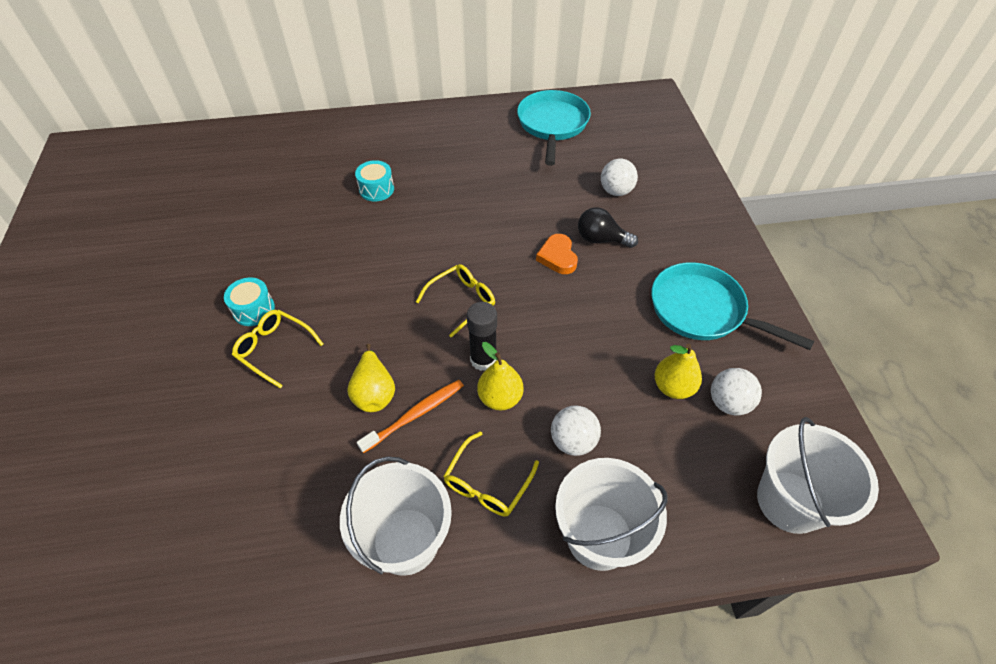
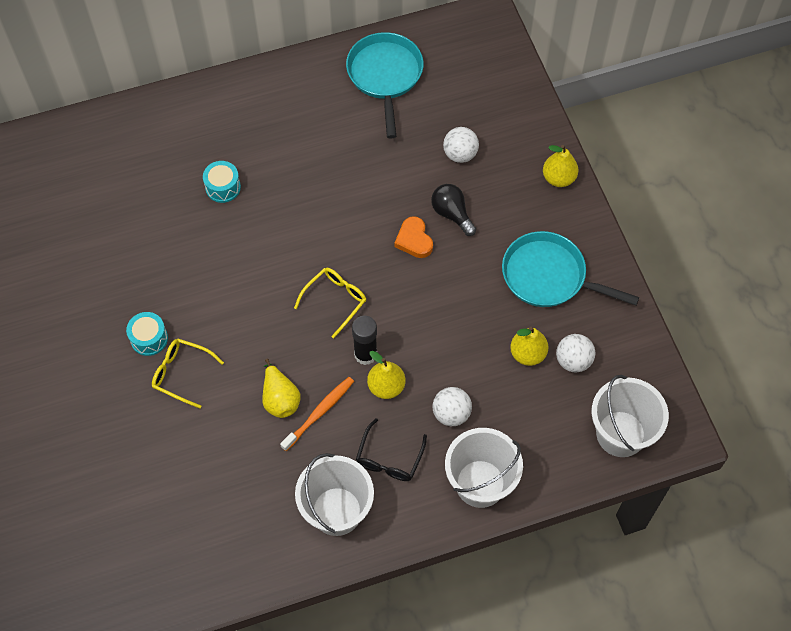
camera: 10 degrees left, 10 degrees up
yellow glasses [443,431,539,517] -> black glasses [356,418,427,481]
black light bulb [578,207,638,248] -> black light bulb turned 45 degrees clockwise [431,184,476,236]
none -> yellow pear [543,145,578,187]

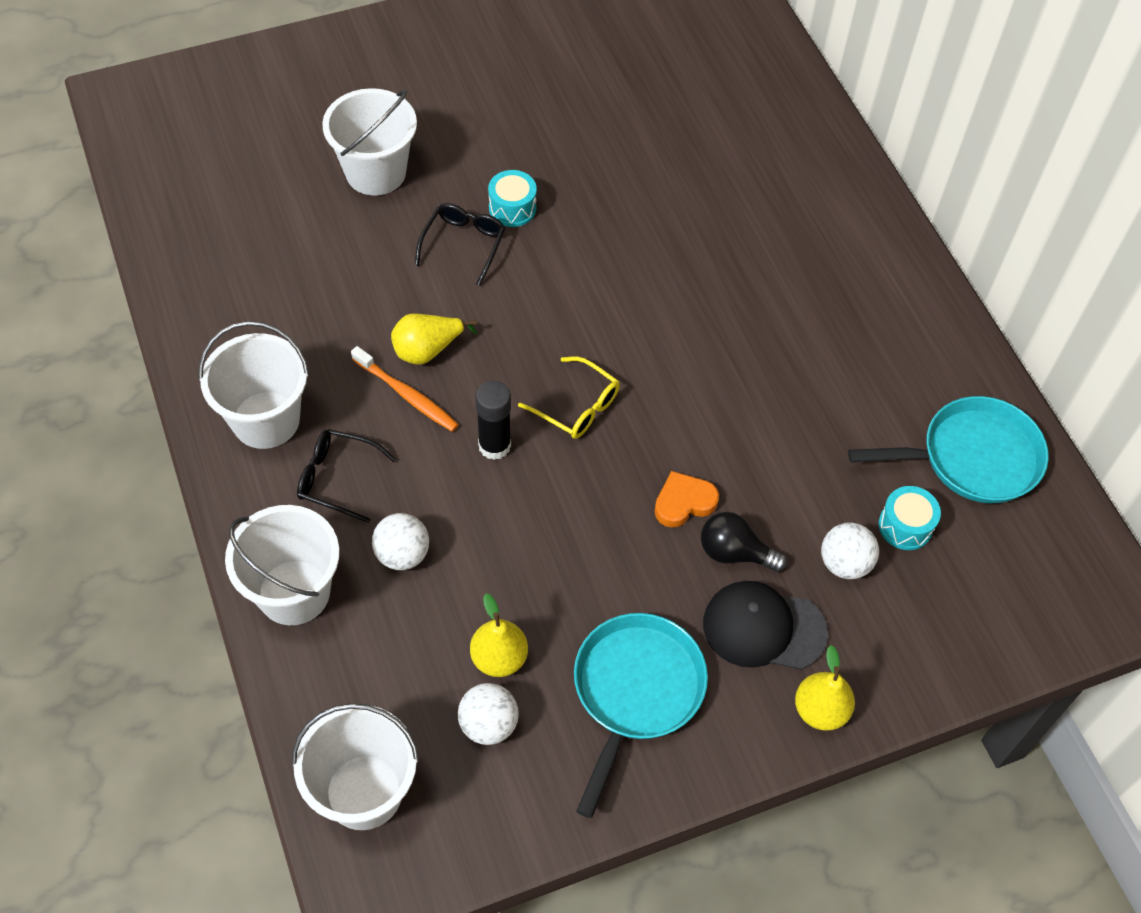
camera: 85 degrees right, 5 degrees down
yellow glasses [152,339,224,408] -> black glasses [415,203,505,286]
turquoise drum [203,161,241,203] -> turquoise drum moved to [879,486,941,550]
yellow pear [367,351,405,399] -> none
black light bulb [431,184,476,236] -> black light bulb turned 120 degrees counterclockwise [701,512,787,572]
none -> white bucket [322,88,417,195]
none -> black cap [703,581,828,670]

